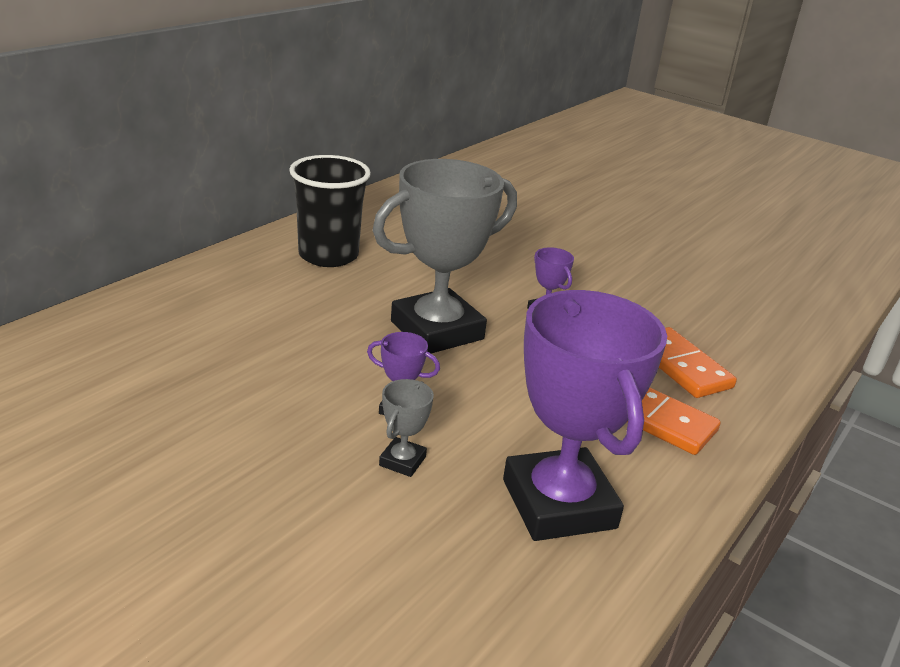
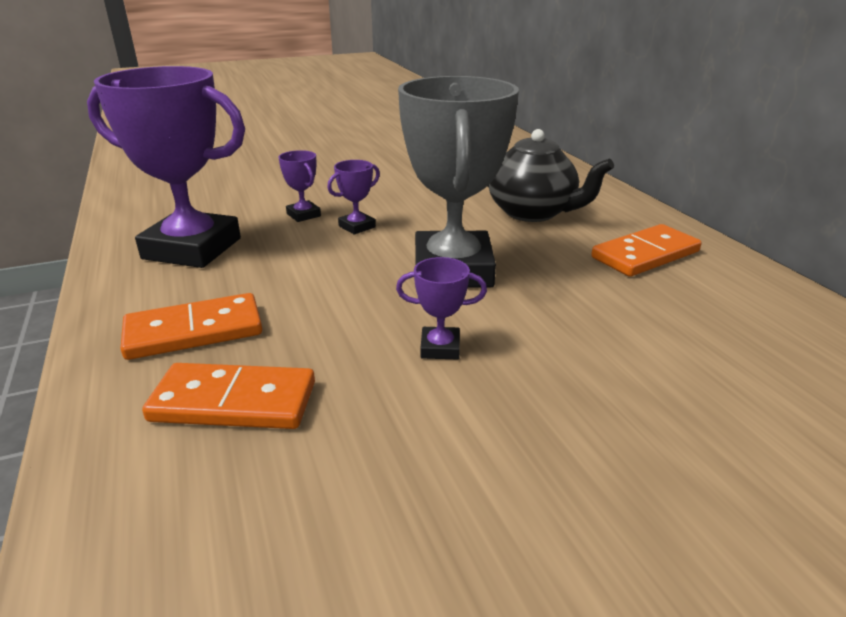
camera: 125 degrees right, 0 degrees up
black cup [289,155,371,267] -> orange domino [591,224,702,277]
grey trophy [379,379,434,477] -> purple trophy [278,150,321,222]
none -> black teapot [487,129,614,222]

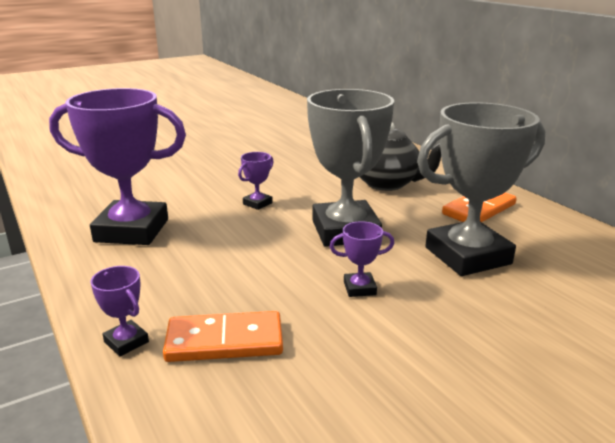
camera: 10 degrees left, 5 degrees down
orange domino [120,293,262,360] -> none
purple trophy [278,150,321,222] -> purple trophy moved to [90,266,149,356]
none -> grey trophy [417,102,545,276]

